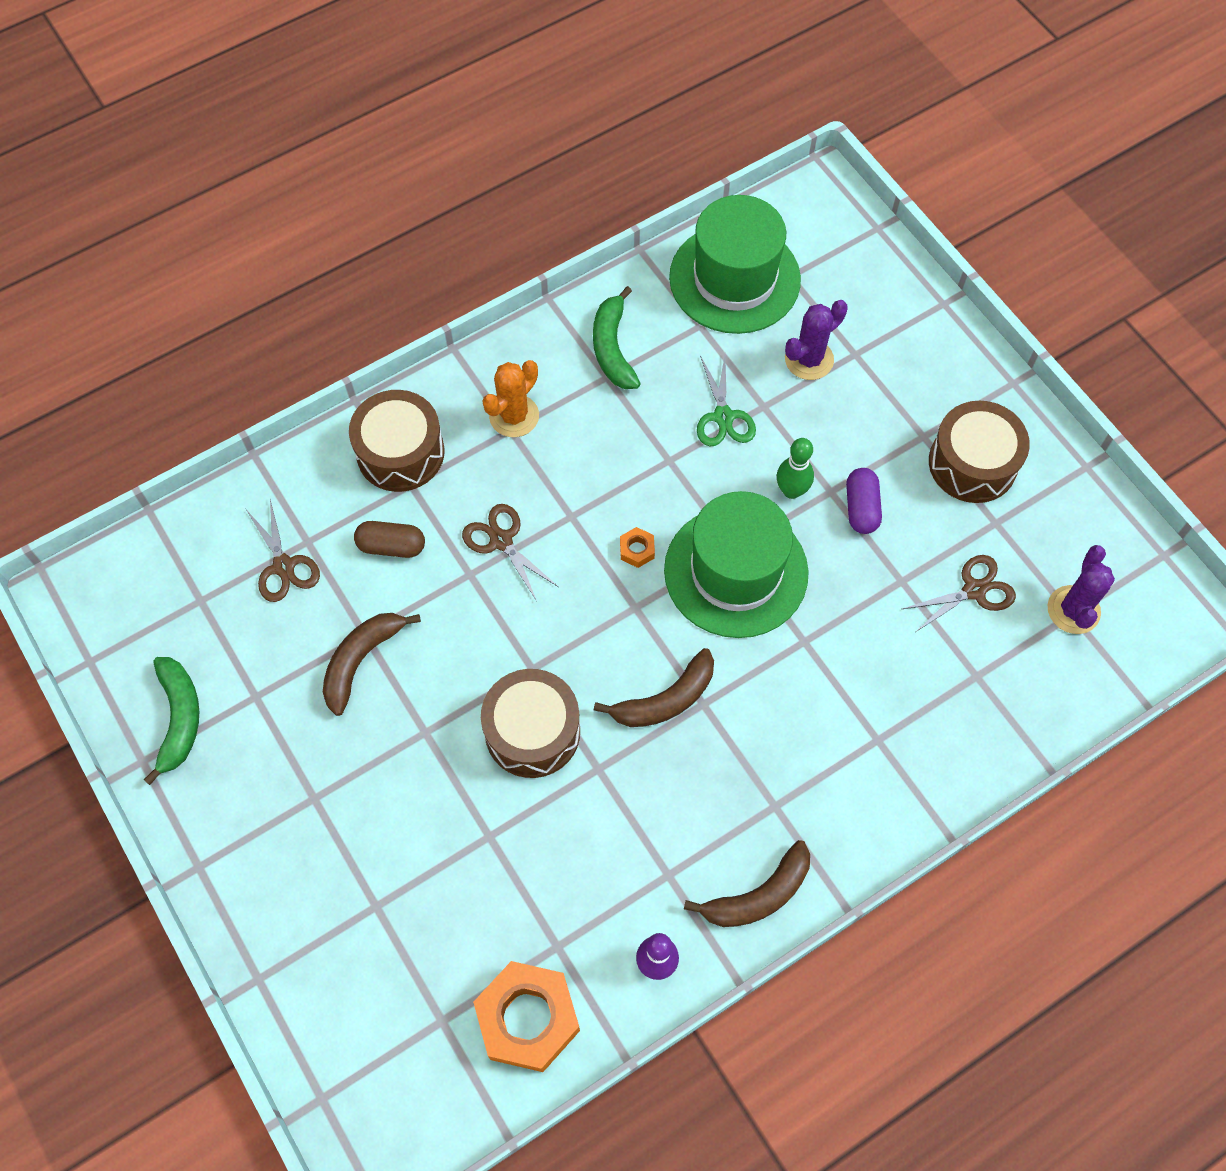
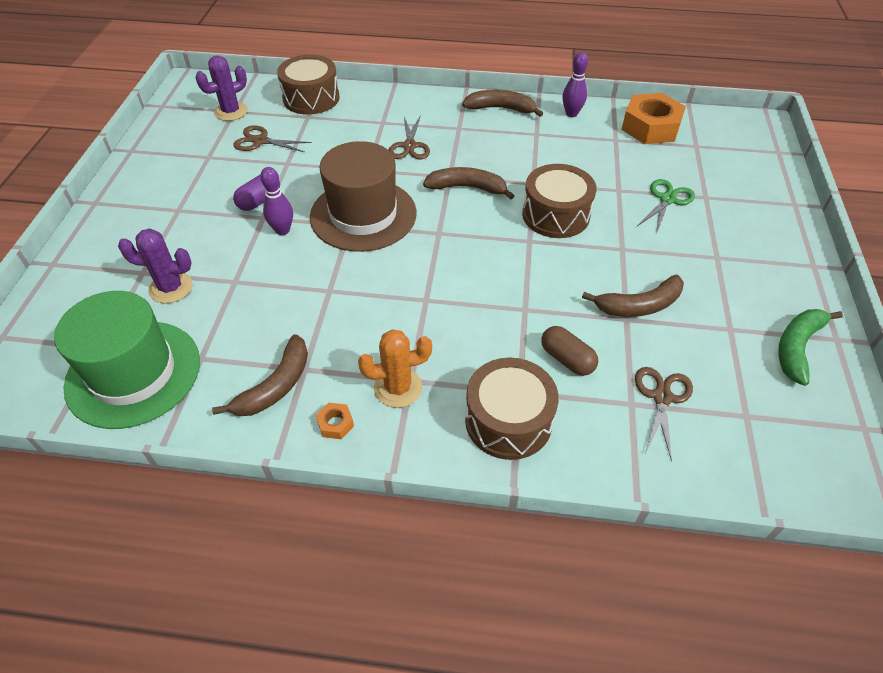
camera: 140 degrees left, 15 degrees down
brown scissors [462,504,558,601] -> brown scissors moved to [389,115,430,159]
green banana [593,286,641,389] -> brown banana [212,334,308,416]
orange nut [620,527,655,568] -> orange nut moved to [316,403,354,439]
green hat [664,491,809,638] -> brown hat [310,141,417,252]
green scissors [697,355,756,446] -> green scissors moved to [638,179,695,234]
green bowling pin [777,438,814,499] -> purple bowling pin [260,167,293,235]
brown drum [929,401,1030,503] -> brown drum moved to [277,55,340,115]

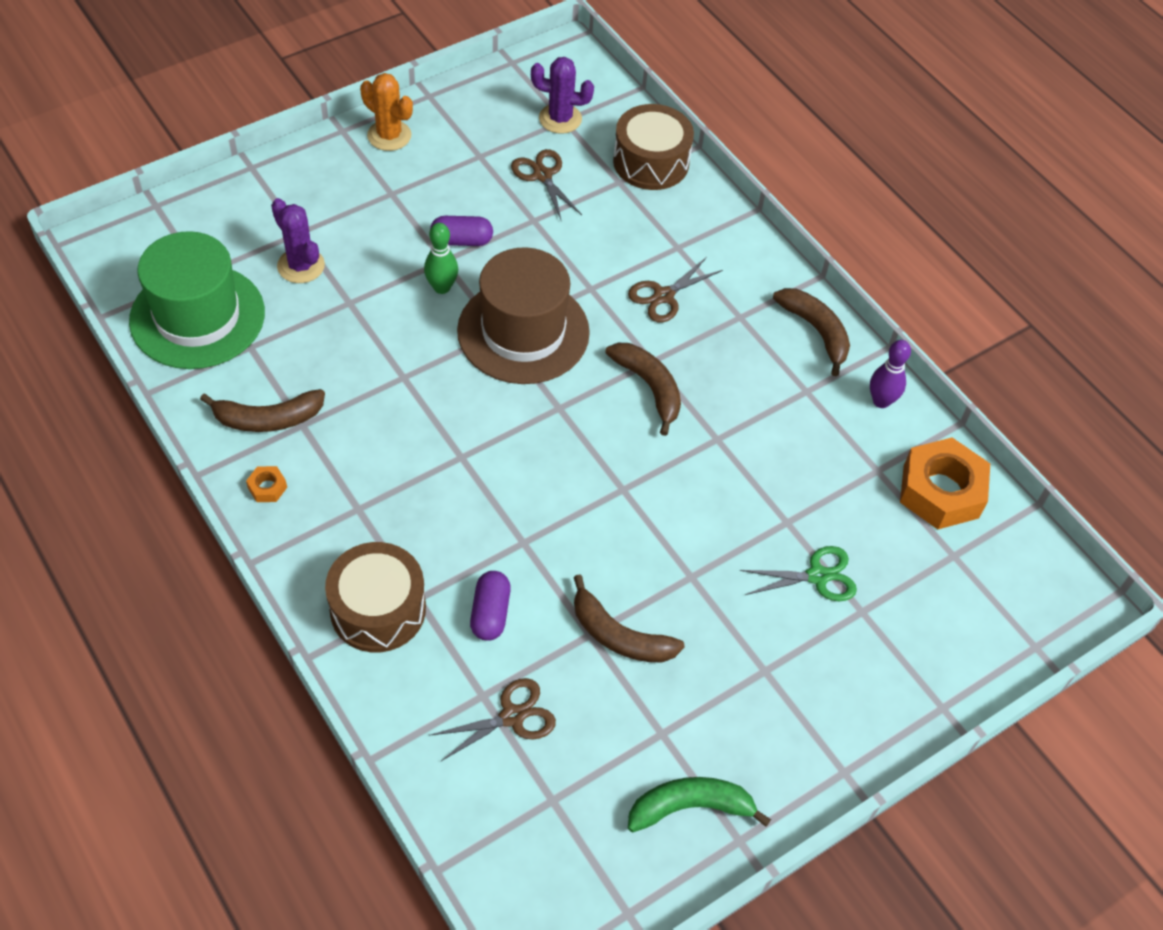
camera: 45 degrees right, 5 degrees up
purple bowling pin [260,167,293,235] -> green bowling pin [424,223,458,294]
orange cactus [358,329,432,408] -> orange cactus moved to [360,73,413,151]
brown drum [522,164,597,238] -> none
brown capsule [541,326,598,376] -> purple capsule [470,571,511,641]

